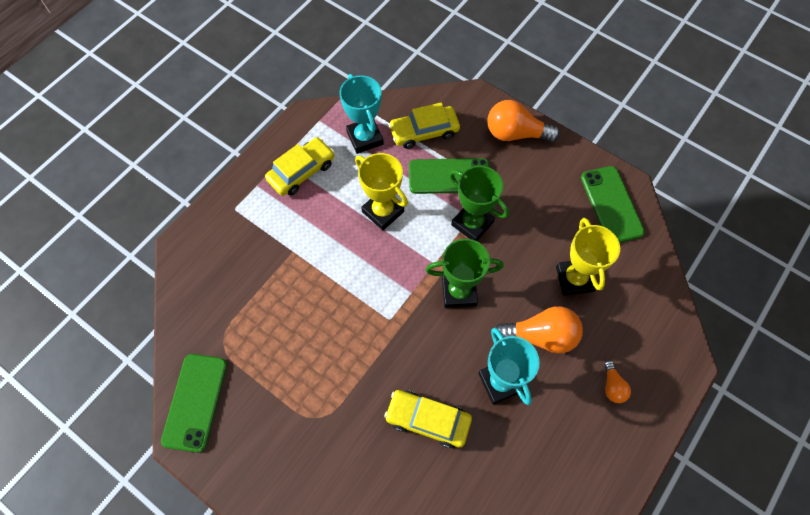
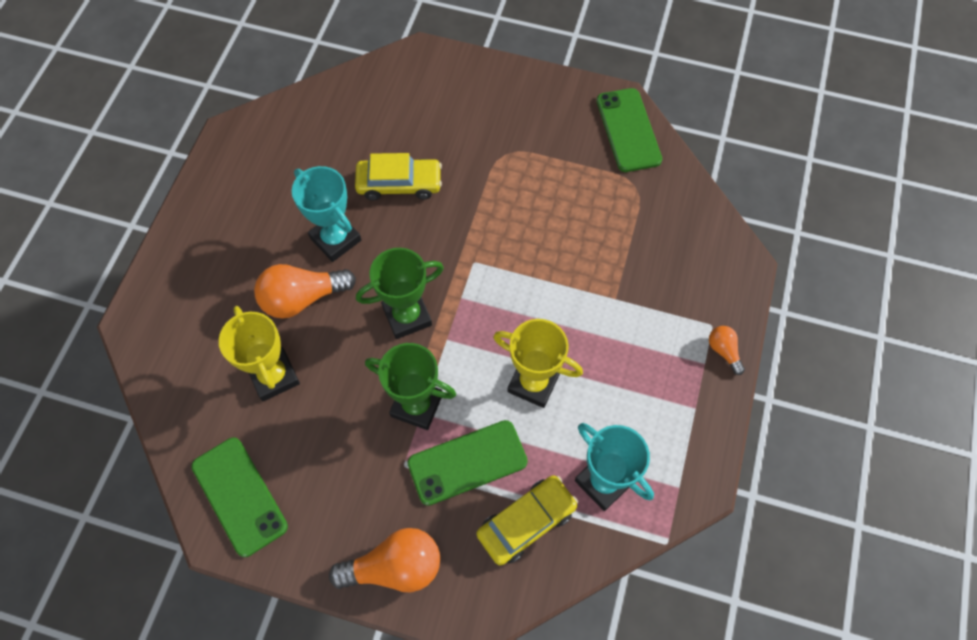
camera: 160 degrees right, 0 degrees up
yellow car [265,137,334,196] -> none
orange light bulb [604,360,631,403] -> orange light bulb moved to [709,326,745,375]

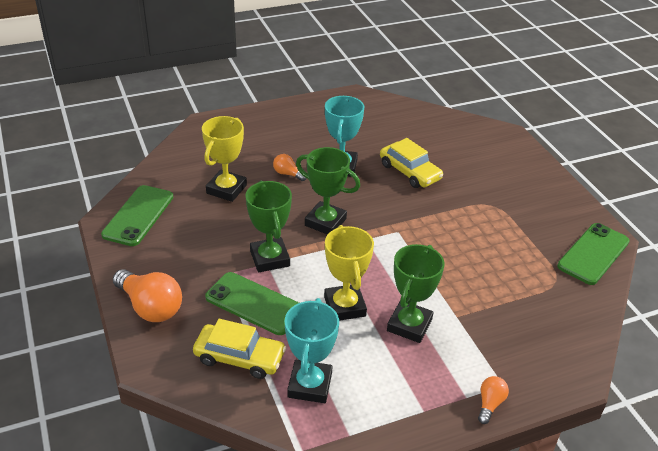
camera: 50 degrees right, 25 degrees down
orange light bulb [254,264,356,319] -> orange light bulb [273,154,307,181], size x0.51
none -> green trophy [387,244,444,343]

